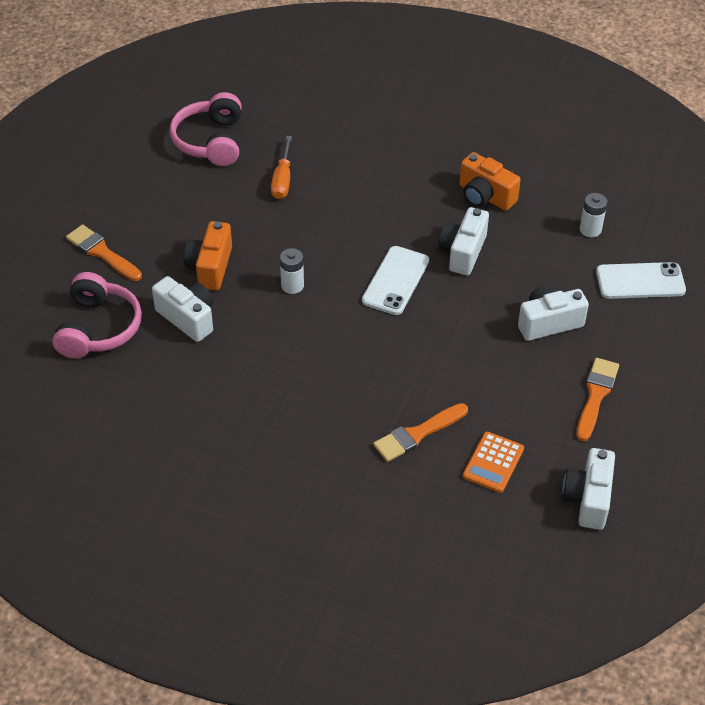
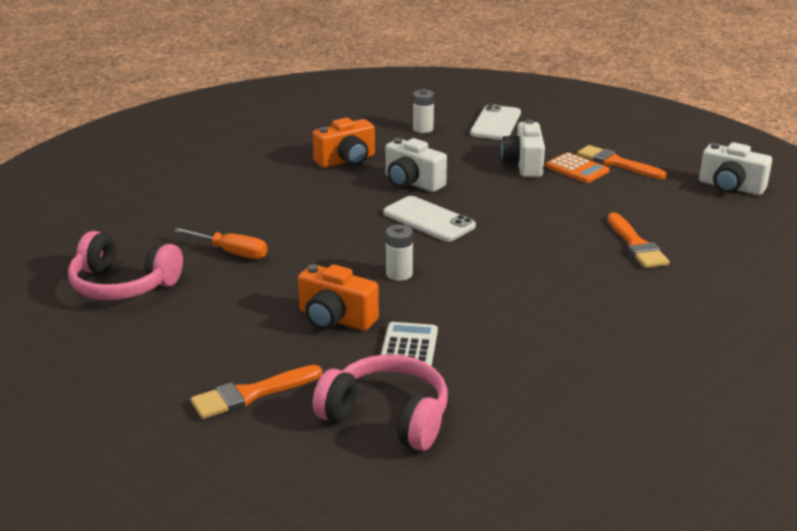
camera: 70 degrees left, 20 degrees down
white camera [152,276,213,342] -> white calculator [381,322,438,366]
orange calculator [463,432,524,493] -> orange calculator moved to [545,152,610,183]

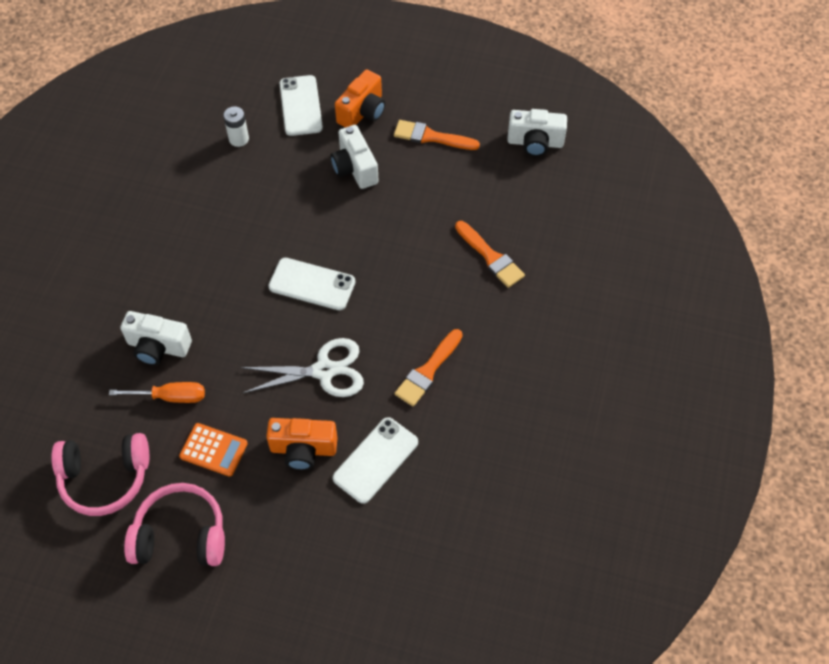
camera: 25 degrees left, 30 degrees up
orange brush [191,365,322,419] -> orange brush moved to [395,329,463,406]
orange camera [312,118,375,168] -> orange camera moved to [335,69,385,128]
pink headphones [312,354,448,451] -> pink headphones moved to [124,483,225,566]
white calculator [381,322,438,366] -> white phone [333,417,418,504]
white camera [385,138,447,192] -> white camera moved to [120,311,192,365]
white battery [386,225,413,281] -> white scissors [240,338,364,397]
orange calculator [545,152,610,183] -> orange calculator moved to [179,423,248,476]

